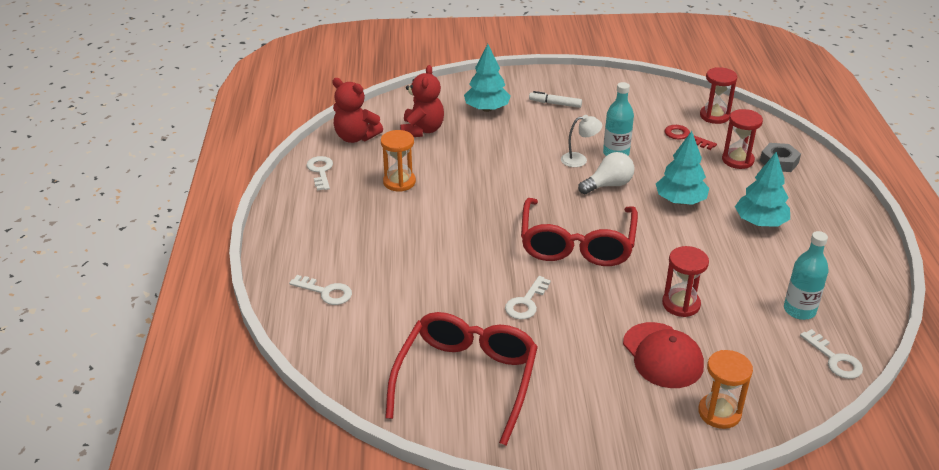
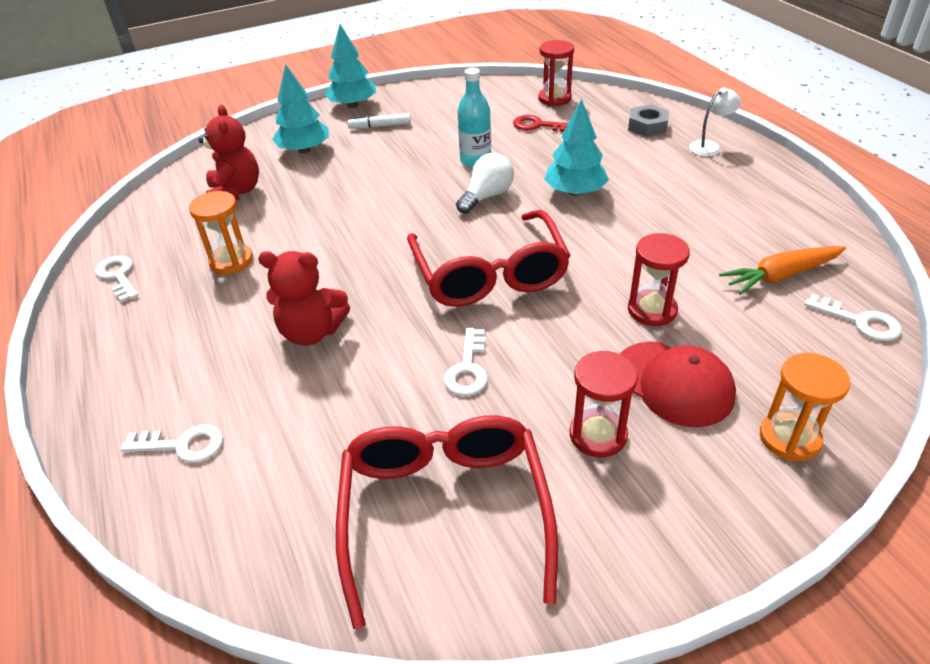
camera: 20 degrees left, 5 degrees up
red teddy bear [332,78,383,143] -> red teddy bear moved to [258,251,350,346]
white lamp [561,115,602,167] -> white lamp moved to [689,87,741,156]
red hourglass [722,109,763,169] -> red hourglass moved to [570,351,638,457]
turquoise tree [735,152,790,227] -> turquoise tree moved to [324,24,376,108]
turquoise bottle [784,231,828,320] -> orange carrot [719,246,846,295]

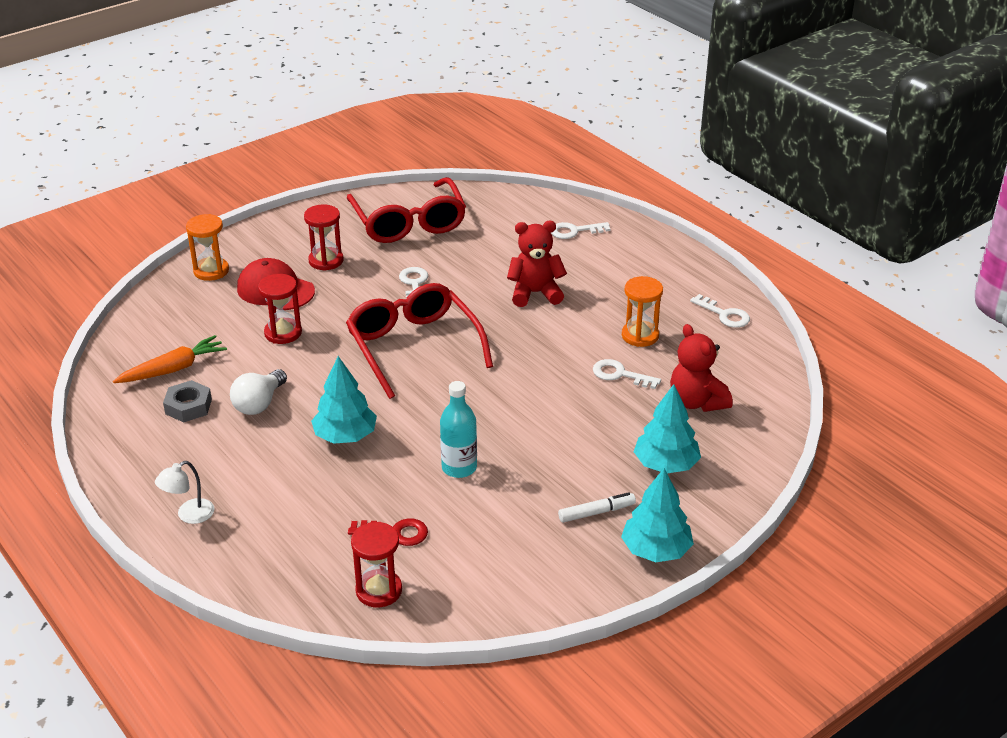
camera: 165 degrees right, 5 degrees down
white light bulb [456,153,514,214] -> white light bulb moved to [230,369,287,415]
grey nut [628,105,669,137] -> grey nut moved to [163,380,212,422]
white key [805,294,902,341] -> white key moved to [593,359,661,389]

